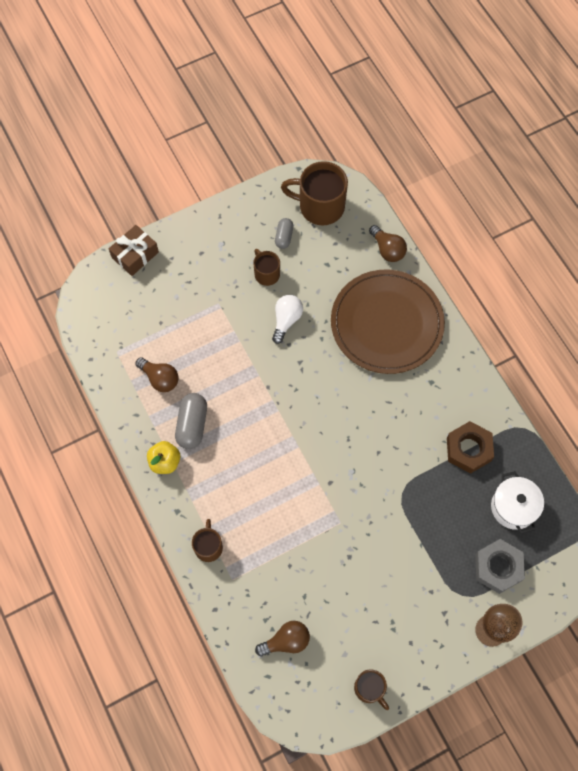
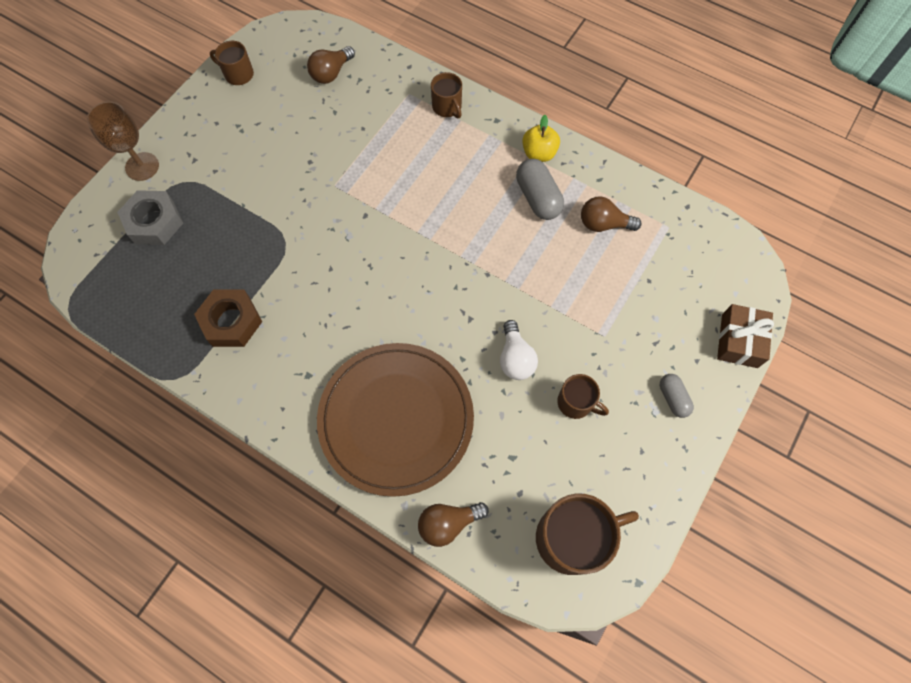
camera: 150 degrees right, 0 degrees up
grey capsule [275,218,293,249] -> grey capsule moved to [660,374,694,418]
brown light bulb [369,225,407,262] -> brown light bulb turned 45 degrees counterclockwise [418,502,489,547]
white pot [491,471,544,534] -> none

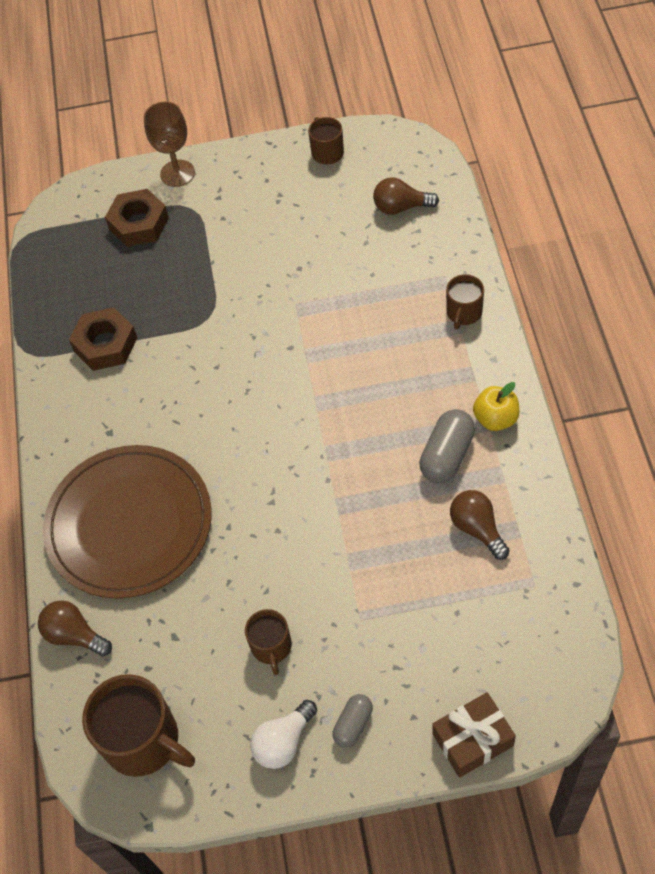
camera: 55 degrees right, 10 degrees down
grey nut [117,190,183,245] -> brown nut [105,189,169,247]
white light bulb [500,320,538,380] -> white light bulb moved to [250,700,317,769]

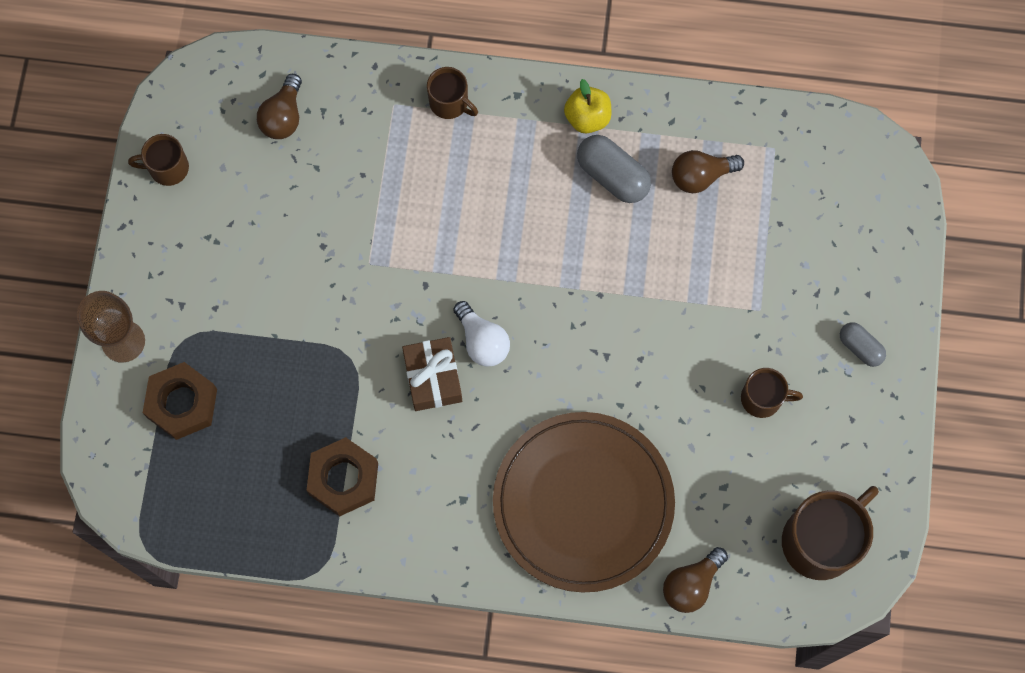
camera: 80 degrees left, 15 degrees up
white light bulb [250,700,317,769] -> white light bulb moved to [453,301,510,367]
brown gift [432,692,516,778] -> brown gift moved to [402,337,462,411]

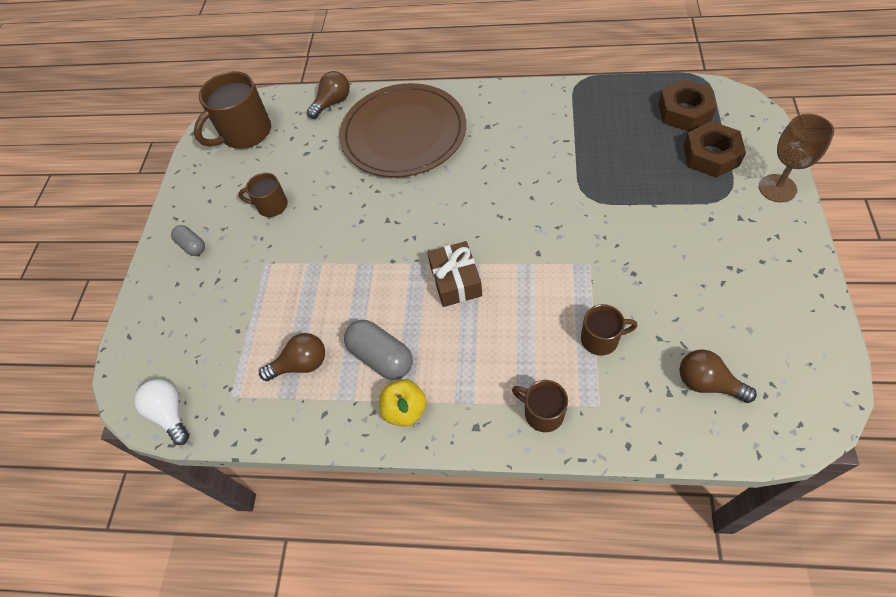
camera: 175 degrees left, 15 degrees down
brown mug [128,134,189,186] -> brown mug moved to [581,304,638,356]
brown light bulb [257,74,302,139] -> brown light bulb turned 75 degrees counterclockwise [679,349,757,403]
brown nut [306,437,378,516] -> brown nut moved to [658,80,717,132]
brown gift [402,337,462,411] -> brown gift moved to [427,241,482,307]
white light bulb [453,301,510,367] -> white light bulb moved to [134,379,189,445]

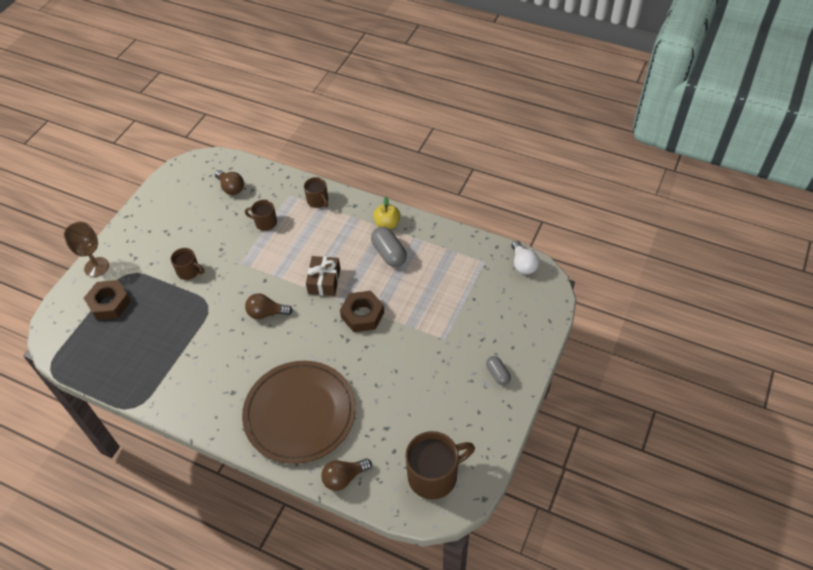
camera: 165 degrees left, 5 degrees down
brown mug [238,173,288,217] -> brown mug moved to [171,248,204,280]
brown light bulb [259,333,325,381] -> brown light bulb moved to [245,293,293,319]
brown nut [658,80,717,132] -> brown nut moved to [340,291,384,332]

